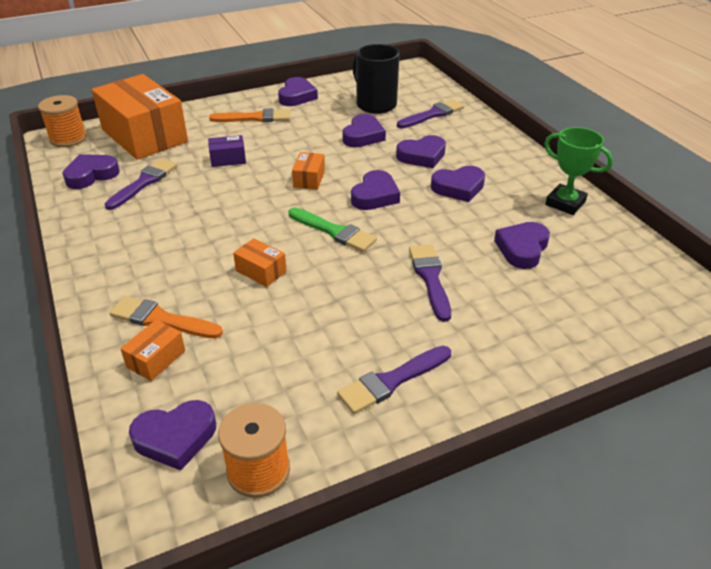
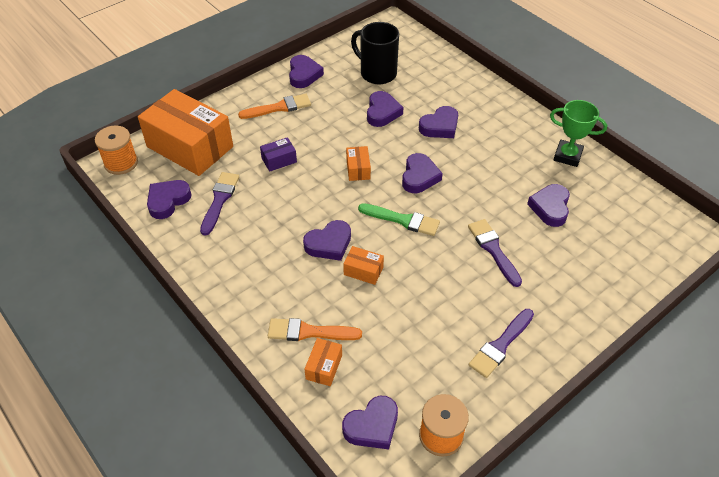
camera: 15 degrees left, 10 degrees up
purple brush [397,99,464,128] -> none
purple heart [431,166,485,202] -> purple heart moved to [303,220,351,261]

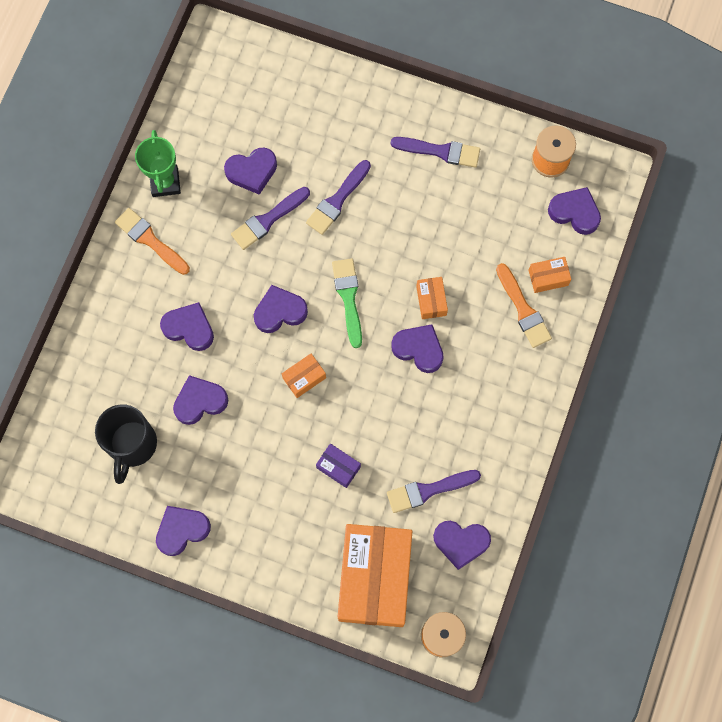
camera: 120 degrees left, 25 degrees up
orange brush [238,94,311,119] -> orange brush moved to [115,208,190,275]
none -> purple brush [231,187,310,250]

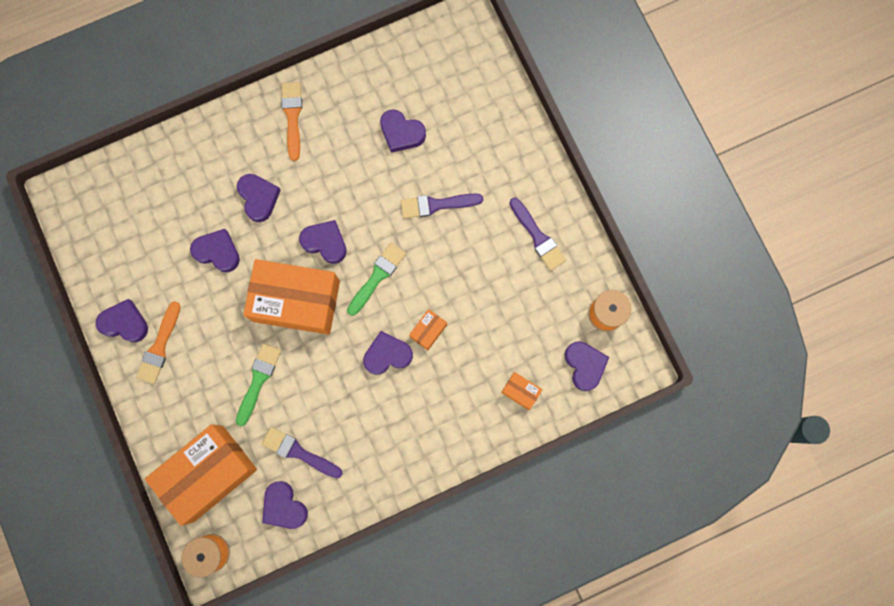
camera: 45 degrees right, 5 degrees up
black mug [95,404,157,484] -> none
green trophy [135,130,181,197] -> none
purple brush [231,187,310,250] -> none
orange box [282,354,326,398] -> orange box [243,259,340,335], size x2.45
purple box [316,444,361,488] -> green brush [236,343,281,426]
purple heart [391,324,444,373] -> purple heart turned 90 degrees counterclockwise [363,331,413,375]
orange brush [496,263,552,348] -> orange brush moved to [136,301,180,384]

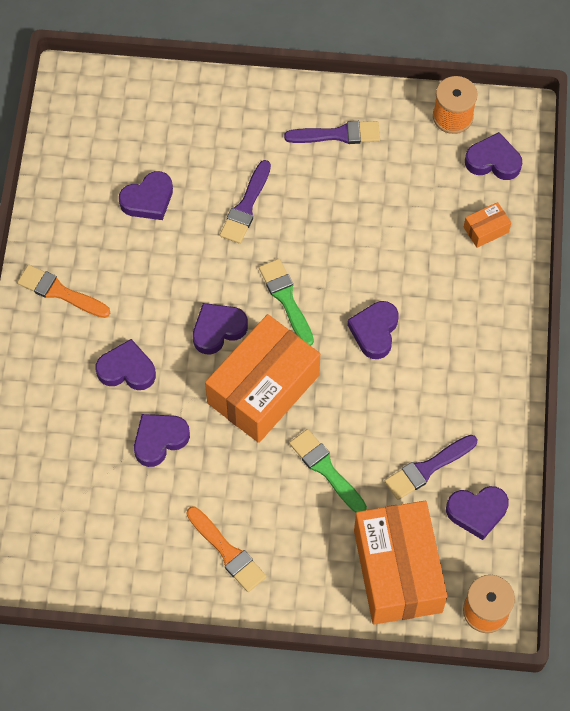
camera: 60 degrees left, 15 degrees down
purple heart [96,299,148,342] -> none
orange box [409,309,447,350] -> none

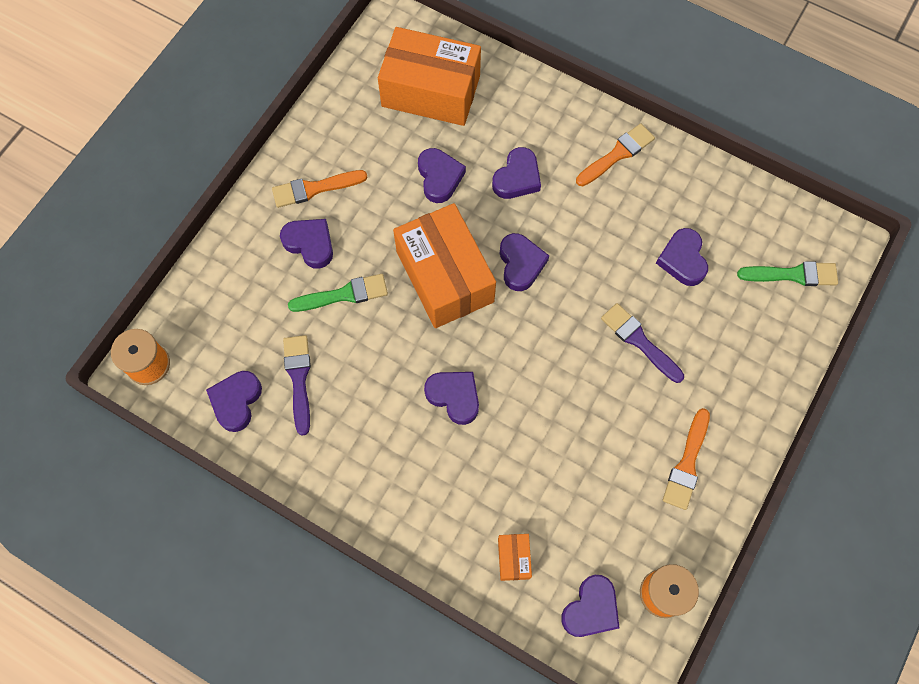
camera: 115 degrees right, 5 degrees up
green brush [259,259,314,346] -> green brush moved to [737,262,838,286]
purple brush [284,121,380,144] -> orange brush [663,408,710,510]
orange box [354,501,447,625] -> orange box moved to [378,27,481,126]
none -> purple heart [280,219,333,269]

